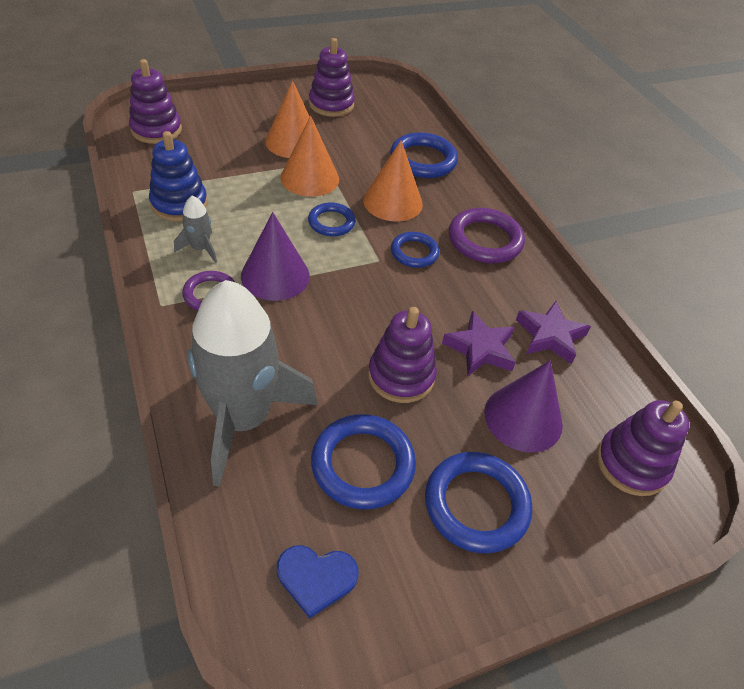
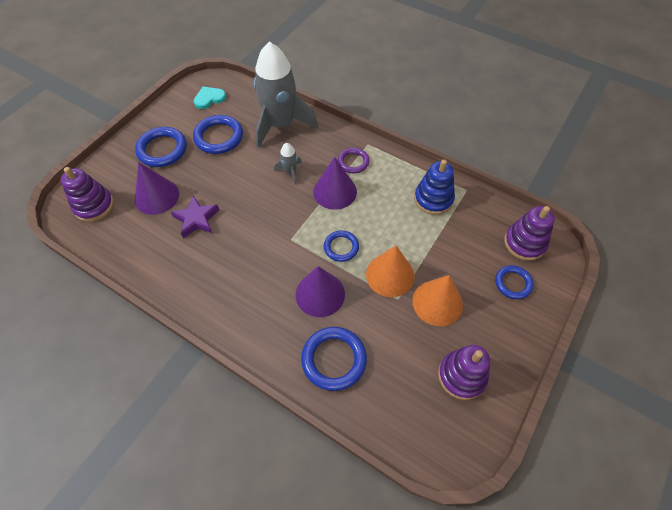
camera: 150 degrees right, 10 degrees up
grey rocket [174,195,217,263] -> grey rocket moved to [274,143,302,185]
blue heart [277,545,359,619] -> turquoise heart [194,87,226,109]
orange cone [363,141,423,222] -> purple cone [296,266,345,317]
purple stacking toy [368,307,437,403] -> none
blue ring [391,232,439,268] -> blue ring moved to [495,265,533,299]
purple ring [449,208,525,263] -> none
purple star [516,301,591,364] -> none

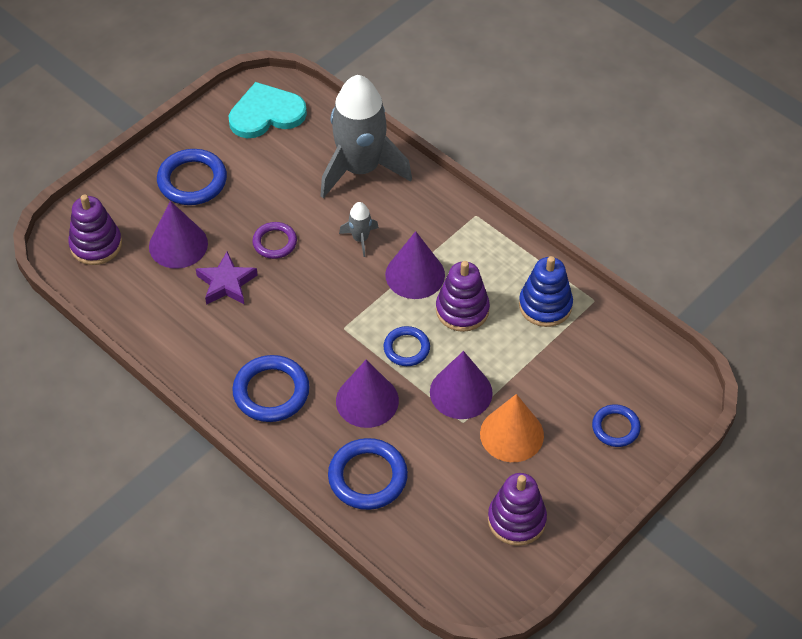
camera: 10 degrees right, 5 degrees down
blue ring [193,115,243,154] -> blue ring moved to [232,355,310,422]
turquoise heart [194,87,226,109] -> turquoise heart [229,82,307,138], size x1.67
purple ring [338,148,370,173] -> purple ring moved to [252,222,297,259]
orange cone [366,246,415,297] -> purple cone [430,351,493,419]
purple stacking toy [504,206,555,261] -> purple stacking toy moved to [436,261,490,332]

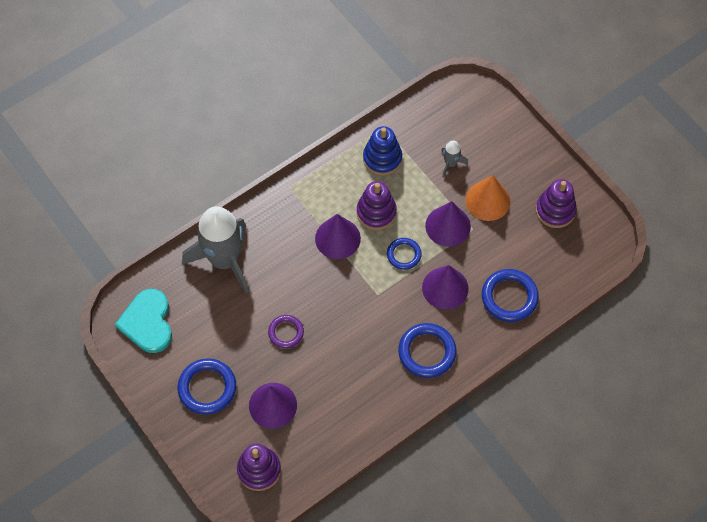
camera: 80 degrees left, 10 degrees up
purple star [196,251,258,305] -> none
grey rocket [339,202,379,257] -> grey rocket moved to [441,140,468,177]
blue ring [592,404,641,447] -> none

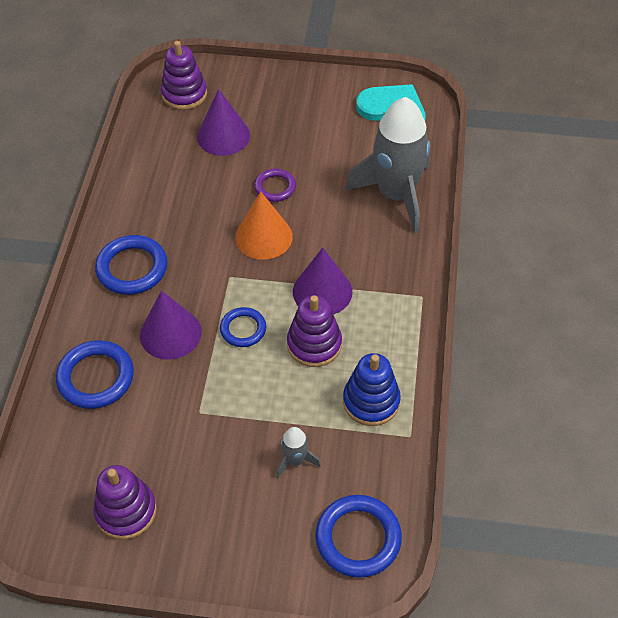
camera: 135 degrees right, 10 degrees down
blue ring [177,358,236,415] -> blue ring moved to [315,495,402,578]
purple cone [425,201,471,247] -> none
orange cone [465,175,510,221] -> orange cone moved to [235,191,293,260]

